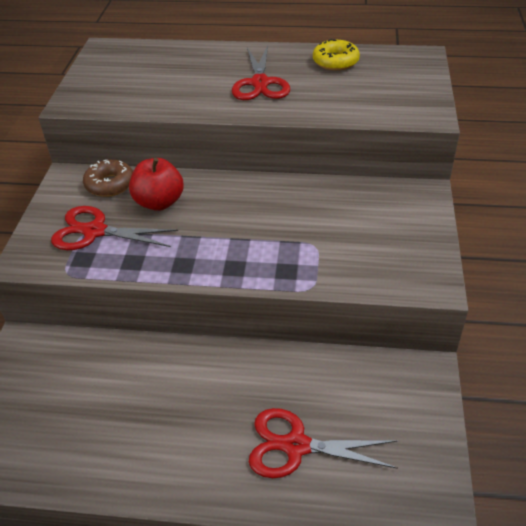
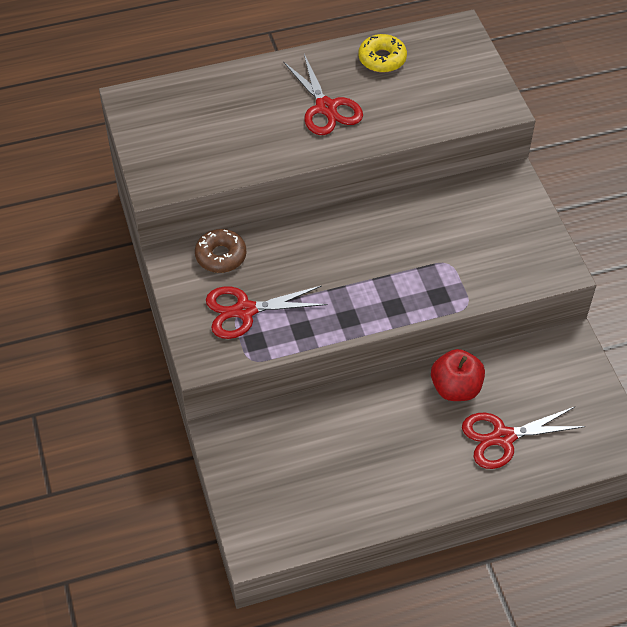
camera: 25 degrees left, 10 degrees up
red apple [129,158,184,211] -> red apple moved to [431,349,485,401]

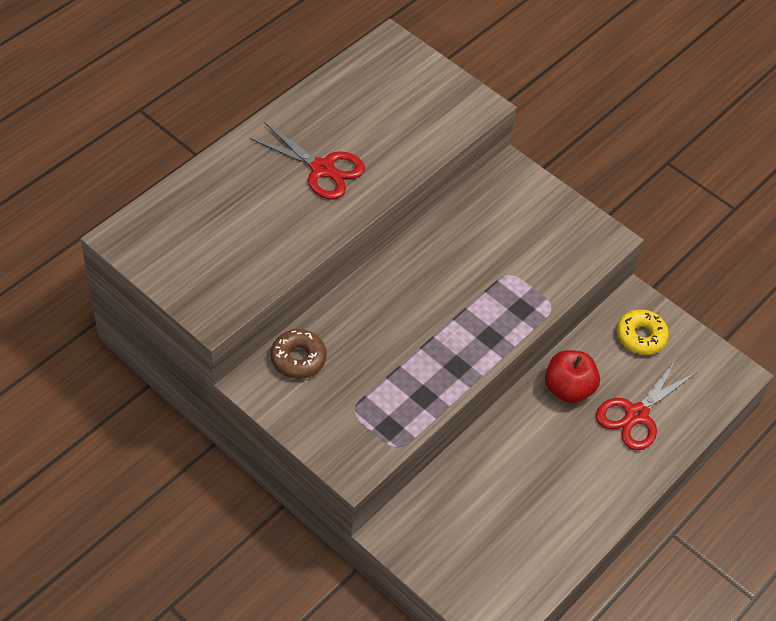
camera: 35 degrees left, 0 degrees up
red scissors [206,286,327,339] -> none
yellow donut [359,34,407,73] -> yellow donut moved to [617,309,669,355]

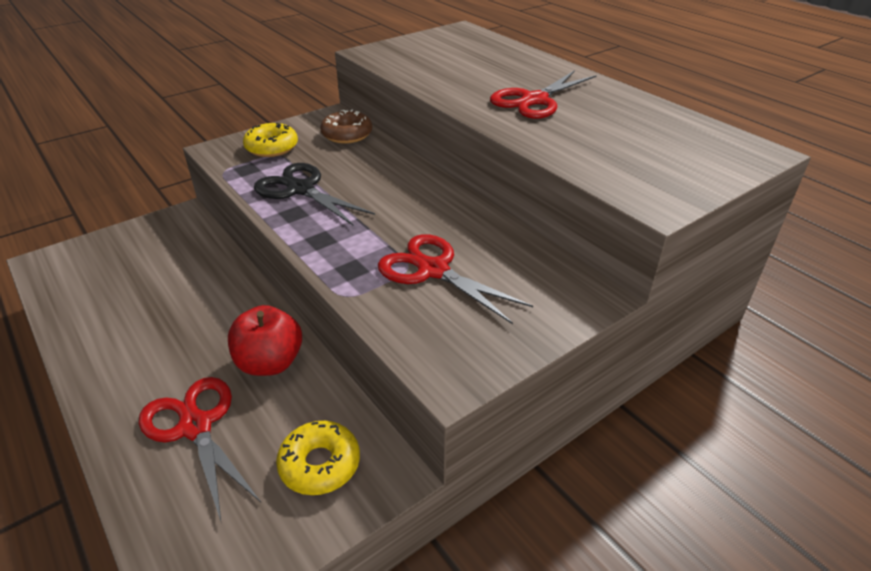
camera: 105 degrees right, 15 degrees down
none -> yellow donut [243,123,298,157]
none -> black scissors [254,163,375,226]
none -> red scissors [378,234,533,324]

